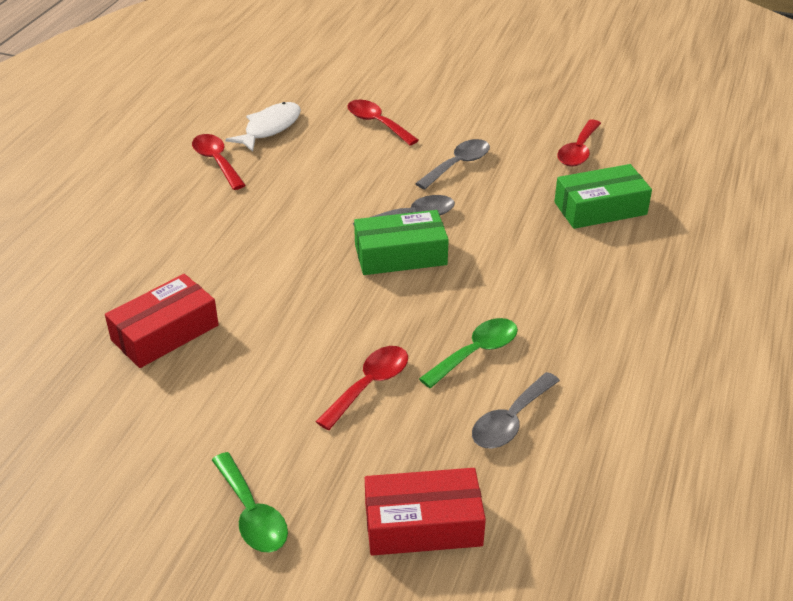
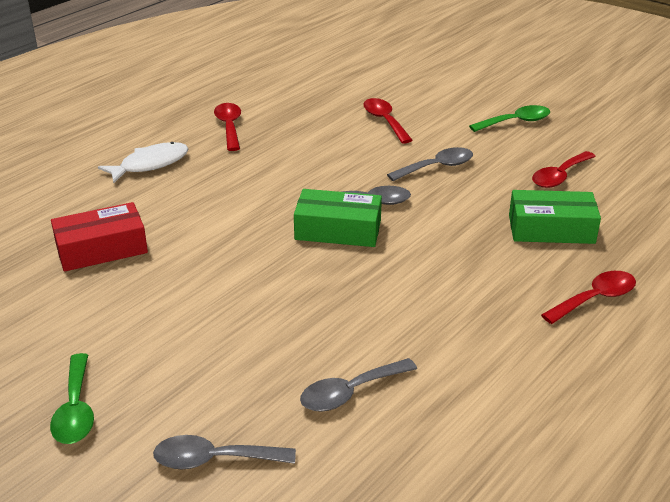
camera: 20 degrees right, 5 degrees down
white fish [225,102,301,152] -> white fish moved to [98,142,188,183]
red spoon [316,346,408,430] -> red spoon moved to [541,271,636,324]
red box [365,468,486,556] -> grey spoon [153,435,296,469]
green spoon [419,318,518,388] -> green spoon moved to [469,105,550,132]

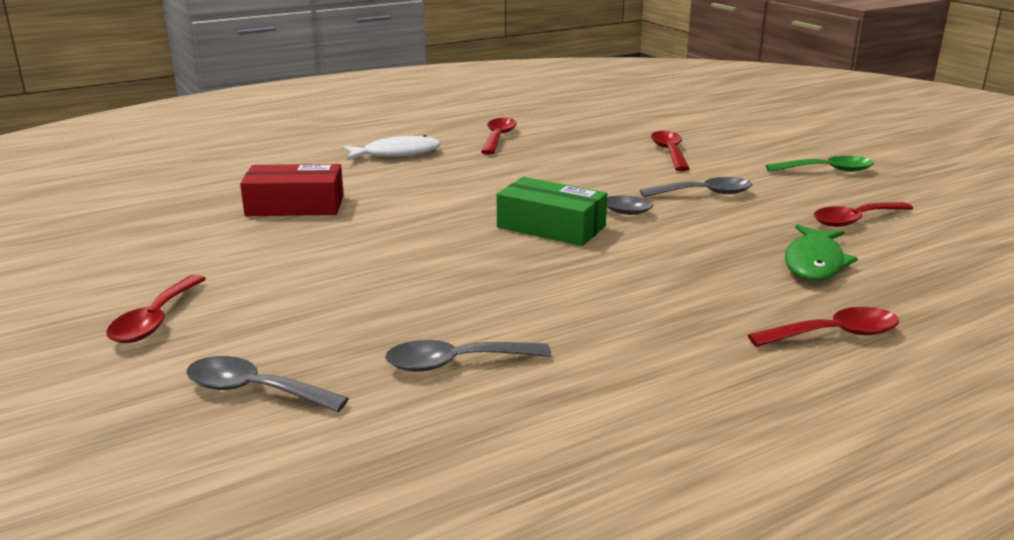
camera: 20 degrees right, 10 degrees down
green spoon [50,353,94,444] -> red spoon [106,275,206,343]
green box [509,190,601,244] -> green fish [785,225,858,281]

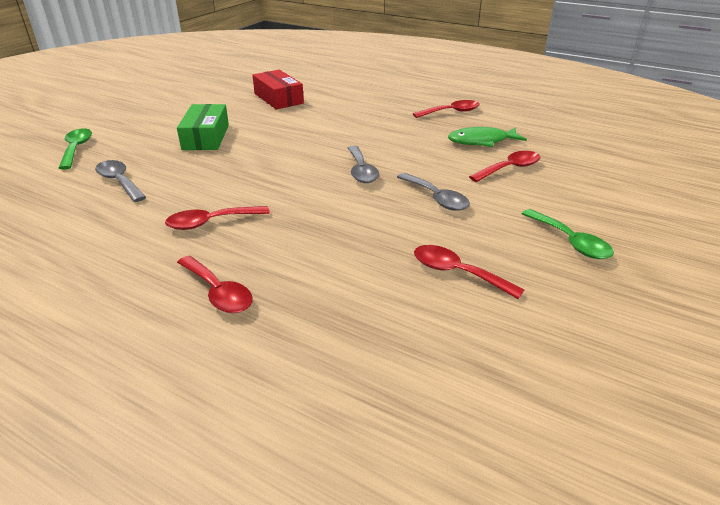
camera: 60 degrees right, 10 degrees up
red spoon [106,275,206,343] -> red spoon moved to [165,206,270,230]
grey spoon [187,356,349,413] -> green spoon [59,128,92,170]
white fish [342,135,441,160] -> none
green box [497,177,607,246] -> green box moved to [177,104,229,150]
green fish [785,225,858,281] -> green fish moved to [448,127,527,147]

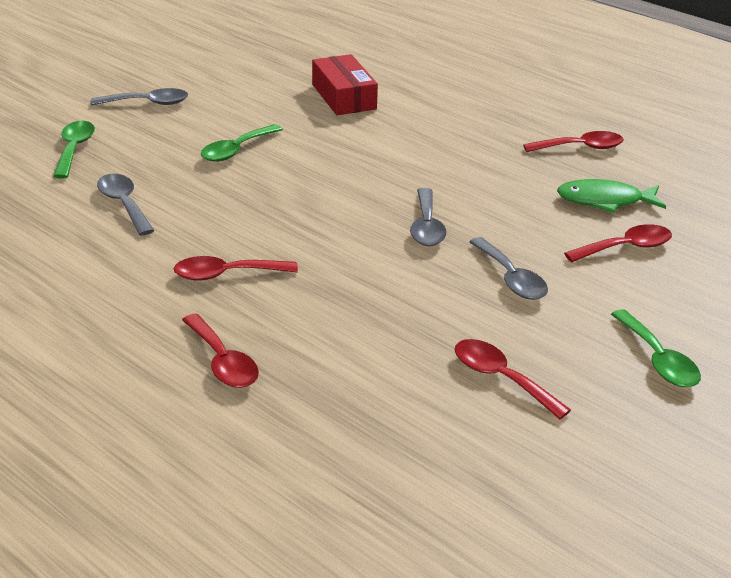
camera: 10 degrees right, 0 degrees up
green box [177,104,229,150] -> green spoon [201,124,283,162]
none -> grey spoon [91,88,188,105]

